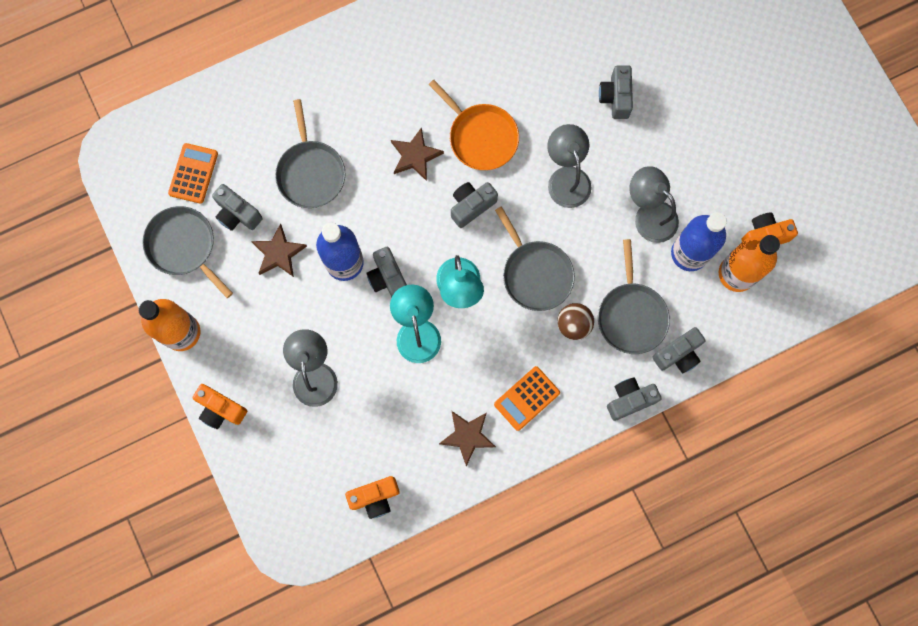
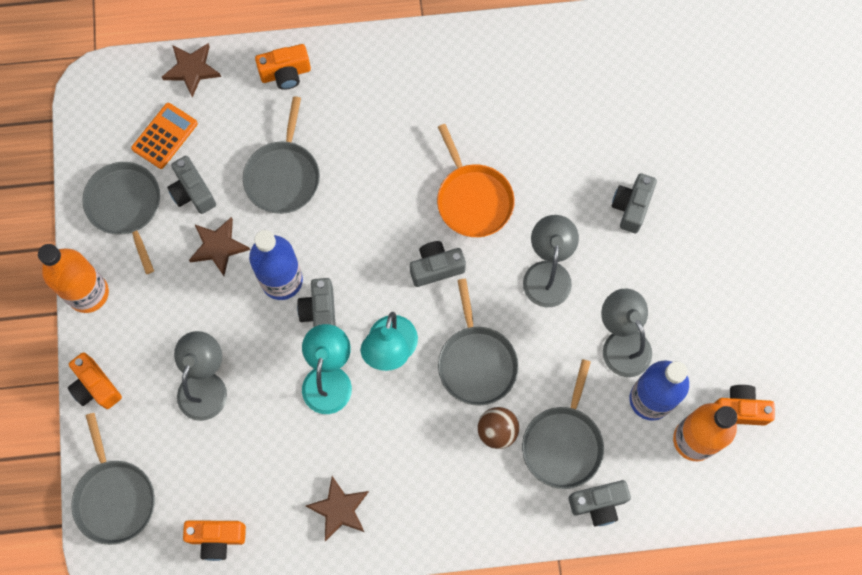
camera: 20 degrees right, 5 degrees down
brown star [391,127,444,181] -> brown star moved to [162,43,221,98]
orange calculator [494,366,560,431] -> none
grey camera [607,378,662,421] -> none
none -> grey pan [71,413,155,545]
none -> orange camera [255,44,311,90]

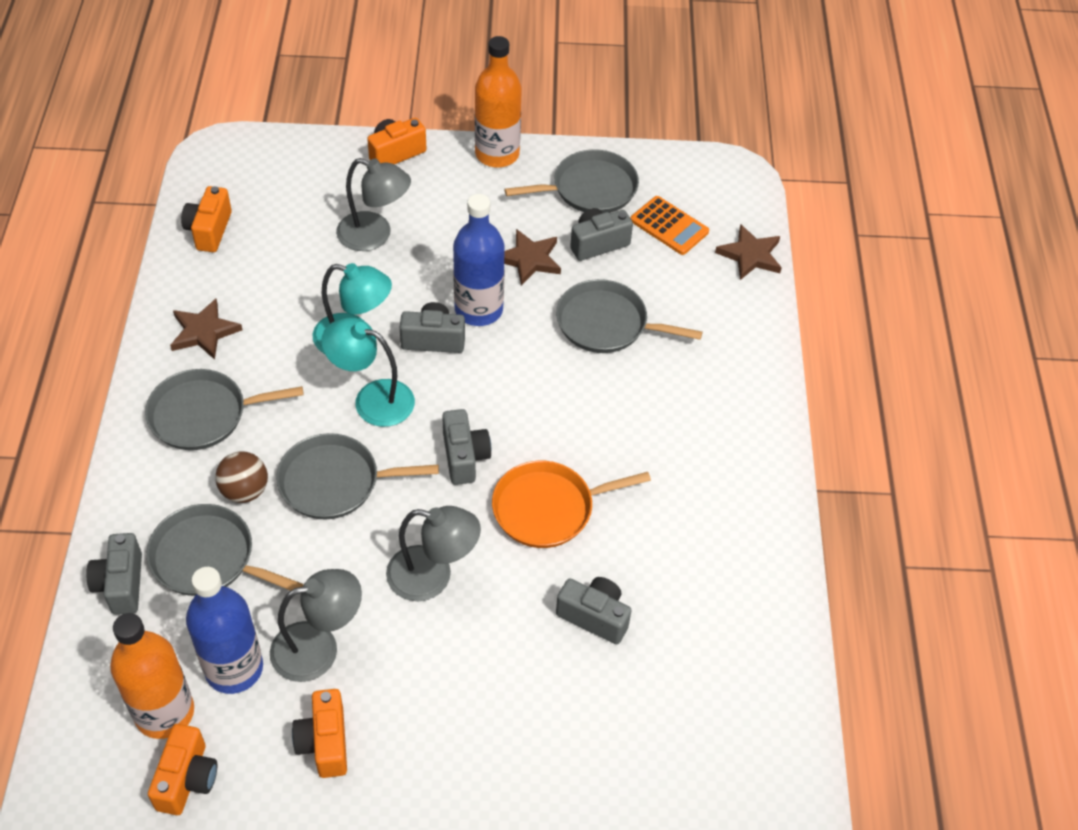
camera: 95 degrees right, 20 degrees down
grey pan [71,413,155,545] -> grey pan moved to [145,369,304,450]
orange camera [255,44,311,90] -> orange camera moved to [292,689,347,778]
grey camera [612,173,657,233] -> grey camera moved to [556,577,632,644]

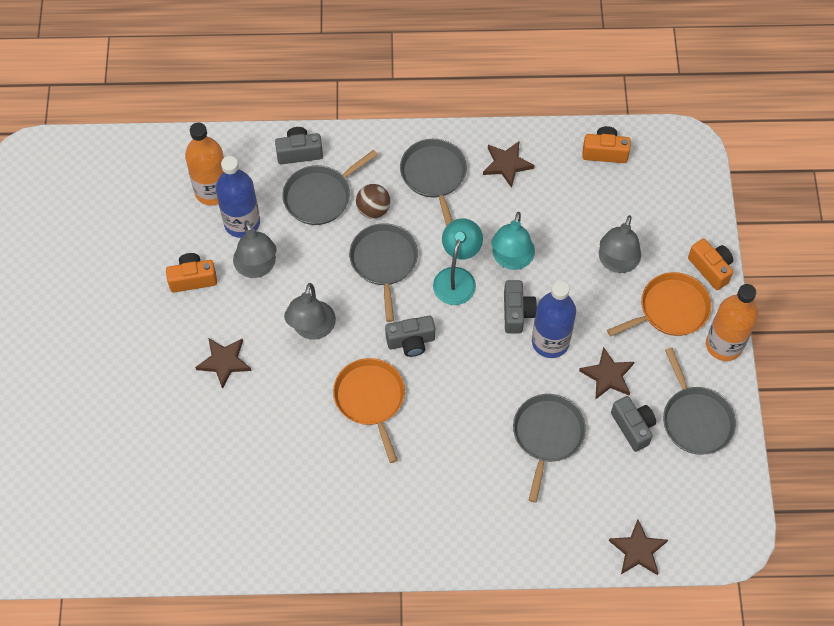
camera: 90 degrees right, 10 degrees up
grey pan [147,504,303,596] -> grey pan turned 150 degrees counterclockwise [282,150,378,225]
orange camera [148,724,217,815] -> none
grey camera [556,577,632,644] -> none
orange calculator [631,196,709,255] -> none
none -> brown star [195,338,251,389]
none -> orange pan [607,272,711,336]

